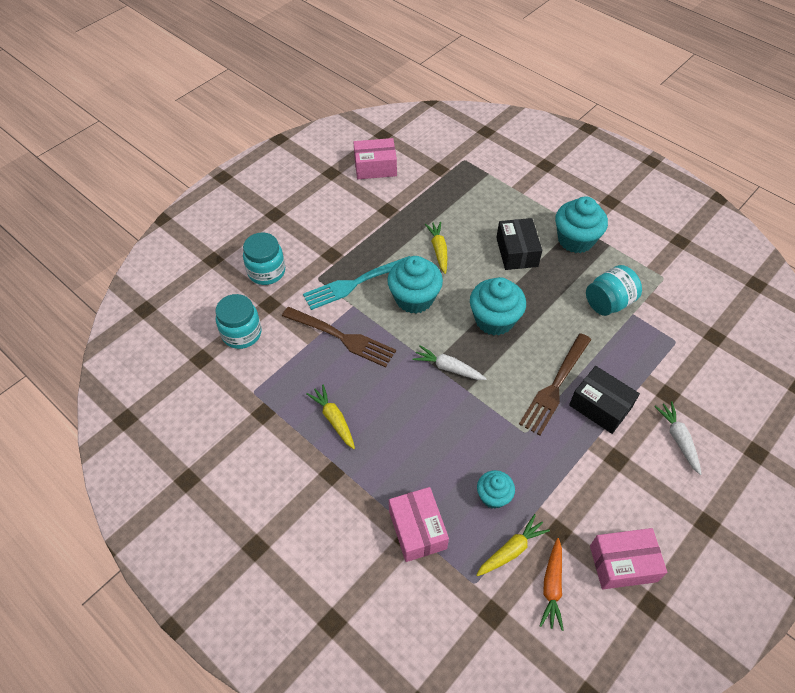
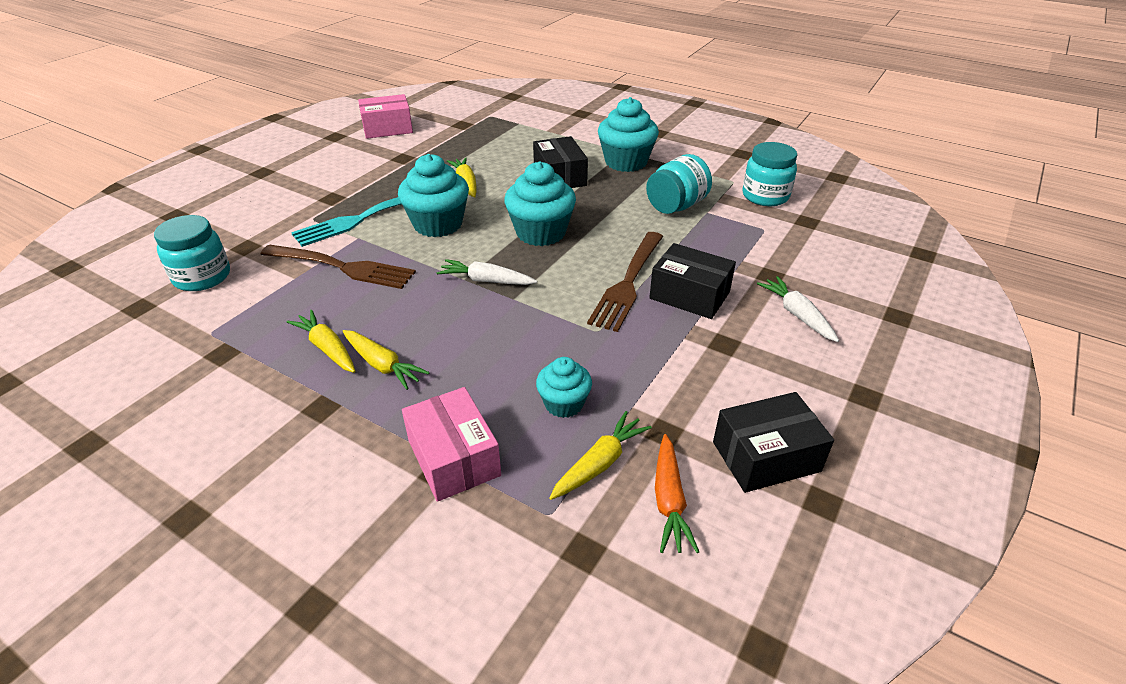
camera: 10 degrees left, 15 degrees down
turquoise jar [243,232,285,285] -> turquoise jar moved to [743,142,797,206]
pink box [590,528,667,589] -> black box [713,392,834,493]
none -> yellow carrot [343,330,430,390]

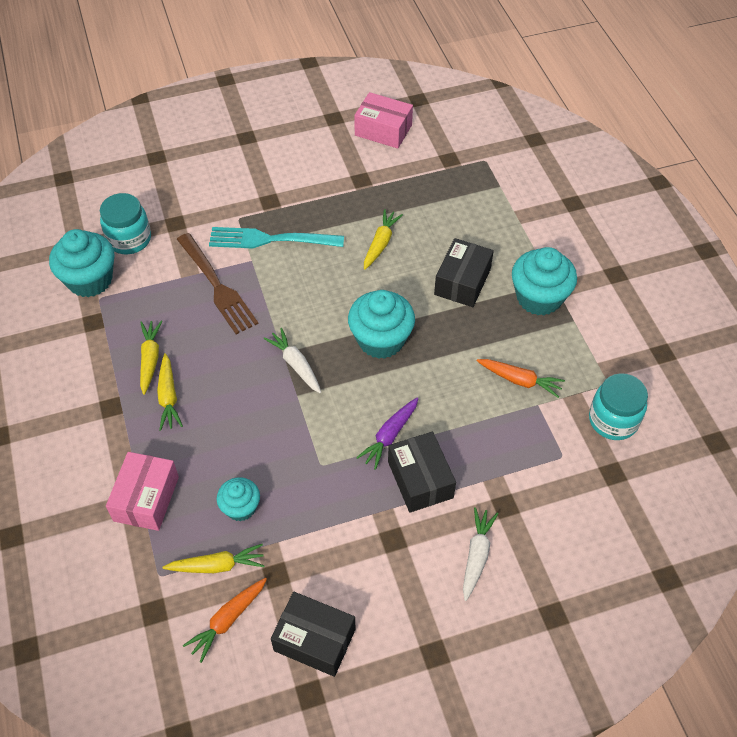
camera: 40 degrees right, 15 degrees up
turquoise cupcake [398,154,469,237] -> turquoise cupcake moved to [49,229,115,297]
brown fork [587,232,663,332] -> purple carrot [356,397,418,470]
turquoise jar [646,154,712,214] -> orange carrot [477,359,565,398]

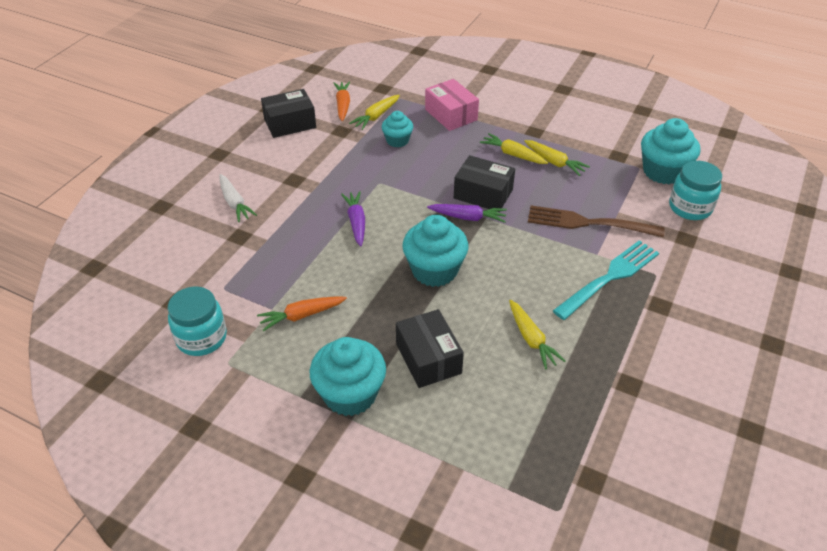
camera: 135 degrees right, 10 degrees down
white carrot [263,328,321,393] -> purple carrot [427,204,507,223]
pink box [354,92,413,148] -> none
black box [388,431,456,513] -> black box moved to [454,155,515,212]

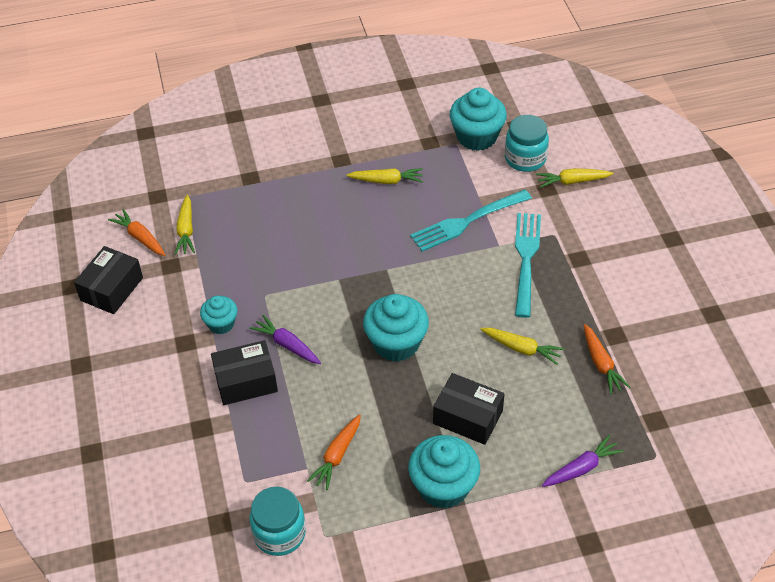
camera: 40 degrees left, 5 degrees up
white carrot [219,174,257,222] -> none
turquoise cupcake [382,111,413,147] -> turquoise cupcake moved to [200,296,238,334]
pink box [425,79,479,131] -> none
purple carrot [427,204,507,223] -> purple carrot moved to [542,435,624,487]
black box [454,155,515,212] -> black box moved to [211,340,278,405]
yellow carrot [480,133,548,164] -> yellow carrot moved to [536,168,614,188]
brown fork [528,206,665,237] -> turquoise fork [410,190,532,252]
none -> orange carrot [584,324,631,394]

